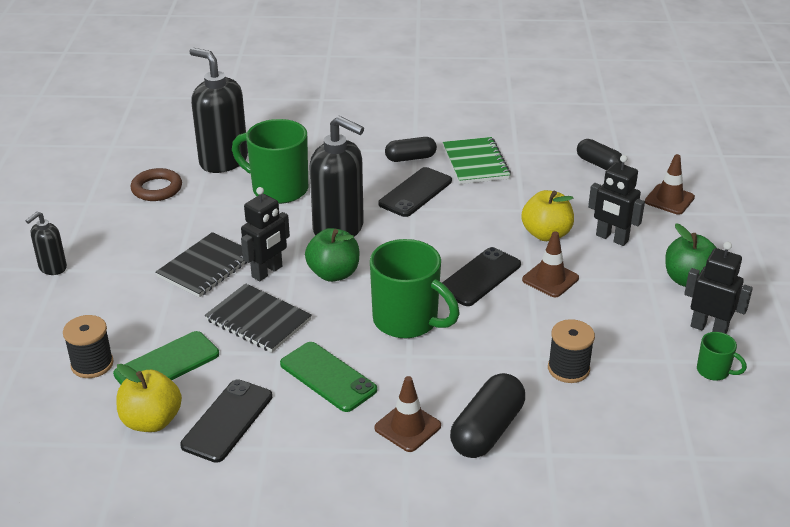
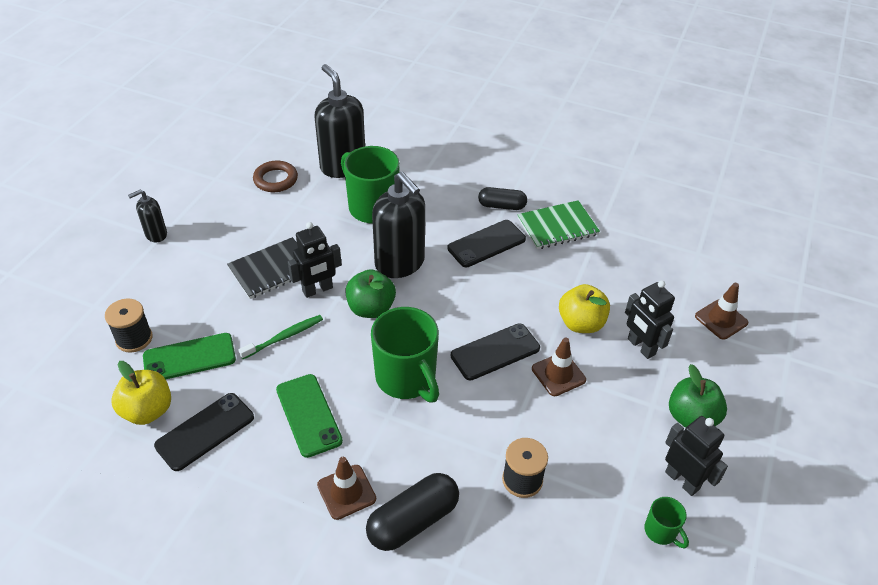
camera: 20 degrees right, 10 degrees up
black notebook [205,283,312,352] -> green toothbrush [239,315,323,359]
green notebook [443,137,511,184] -> green notebook turned 60 degrees clockwise [517,200,600,249]
black capsule [577,139,622,170] -> none

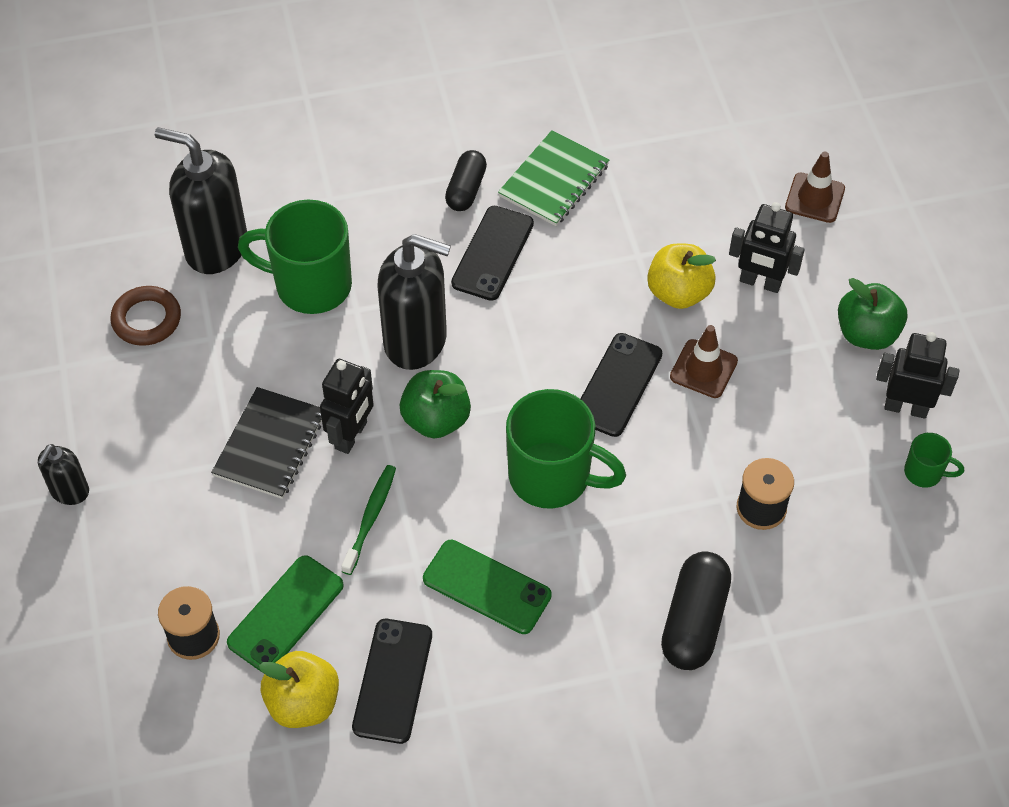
camera: 35 degrees left, 10 degrees up
brown traffic cone [317,457,376,520] -> none
black capsule [478,187,527,210] -> black capsule turned 45 degrees counterclockwise [445,150,487,211]

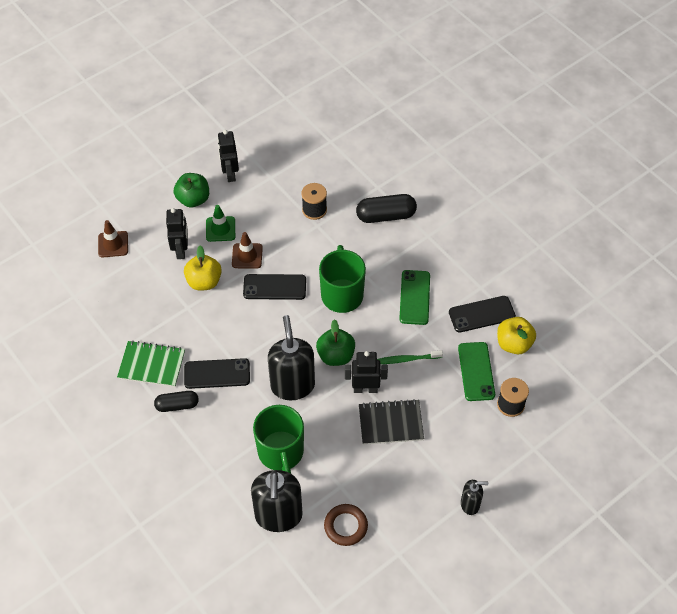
camera: 115 degrees left, 0 degrees up
green phone [227,556,344,671] -> green phone turned 75 degrees clockwise [458,342,495,401]
green mug [904,433,964,488] -> none
none -> green traffic cone [206,205,235,242]

